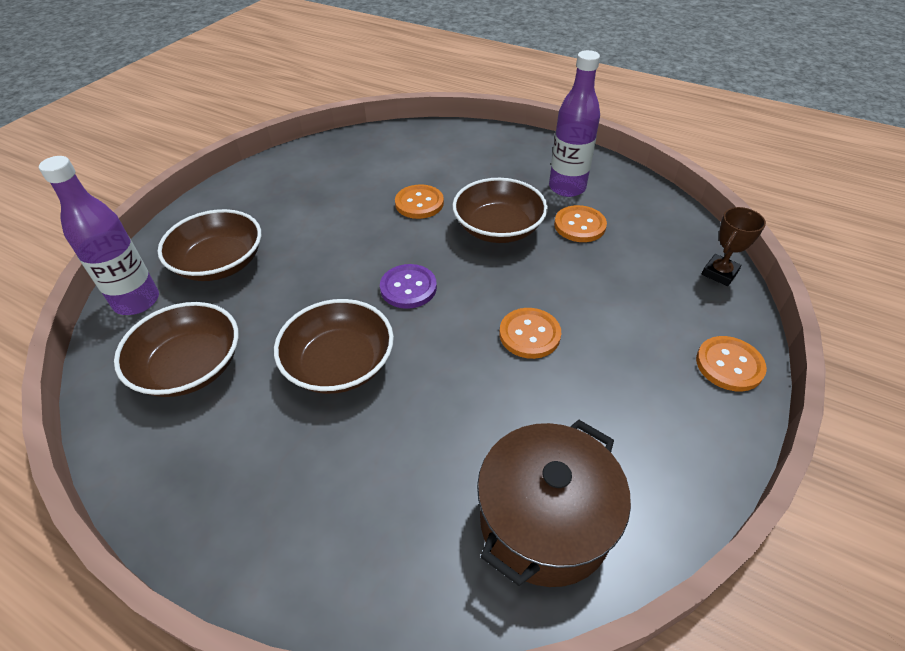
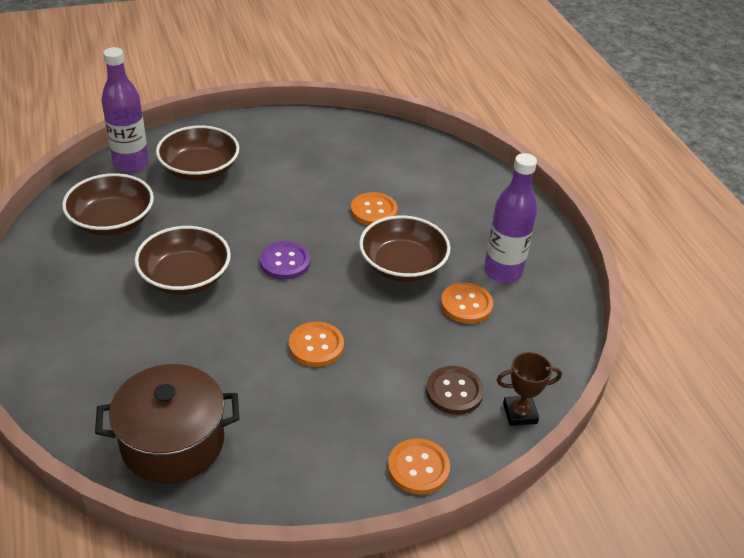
camera: 40 degrees right, 5 degrees down
none -> brown button [426,366,484,415]

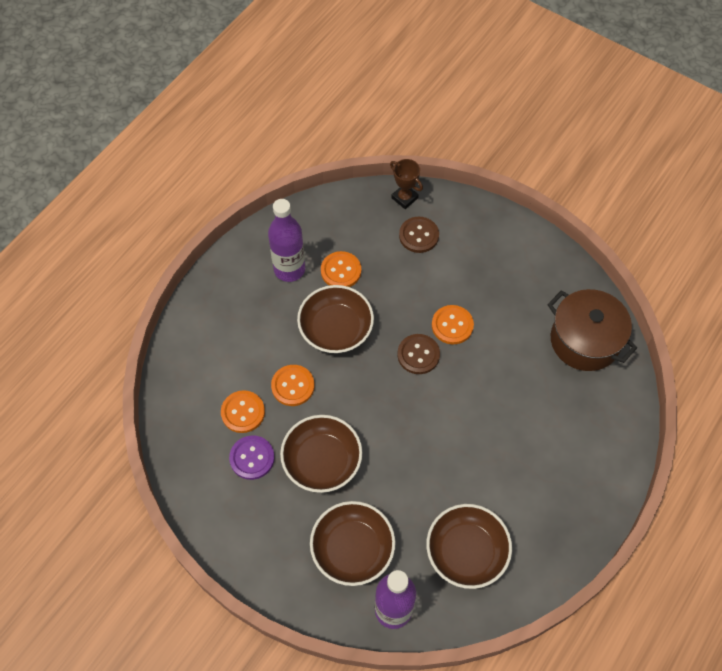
camera: 125 degrees left, 20 degrees up
brown bowl [135,226,231,295] -> brown bowl moved to [280,415,363,493]
purple button [260,241,310,280] -> purple button moved to [229,435,275,480]
orange button [388,438,450,495] -> orange button moved to [221,390,265,433]
none -> brown button [397,334,440,374]

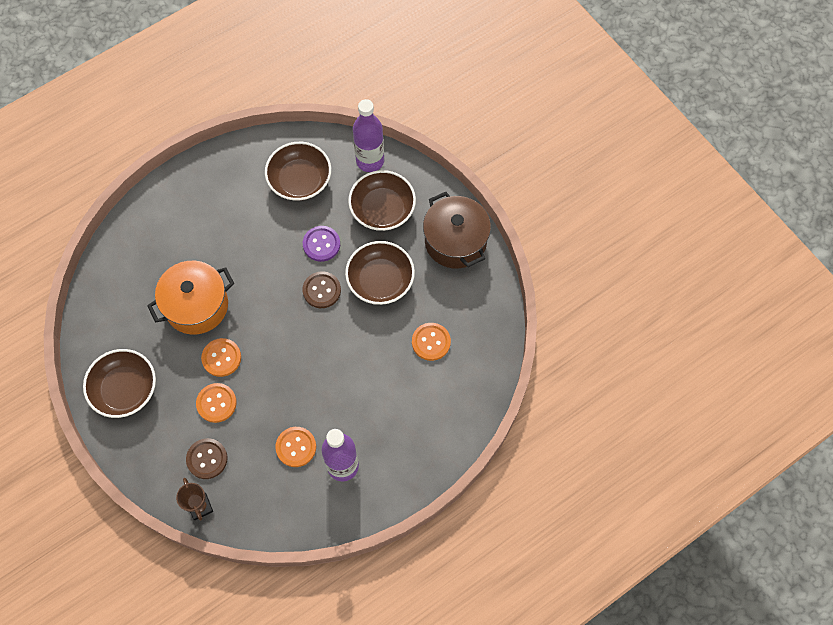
camera: 160 degrees left, 5 degrees up
purple button [229,435,275,480] -> purple button moved to [303,226,340,262]
orange button [271,365,315,406] -> orange button moved to [196,383,237,423]
brown bowl [297,285,374,353] -> brown bowl moved to [83,349,156,418]
brown button [397,334,440,374] -> brown button moved to [303,271,341,308]
brown pot [547,289,637,371] -> brown pot moved to [423,192,491,268]
none -> orange pot [147,261,234,334]

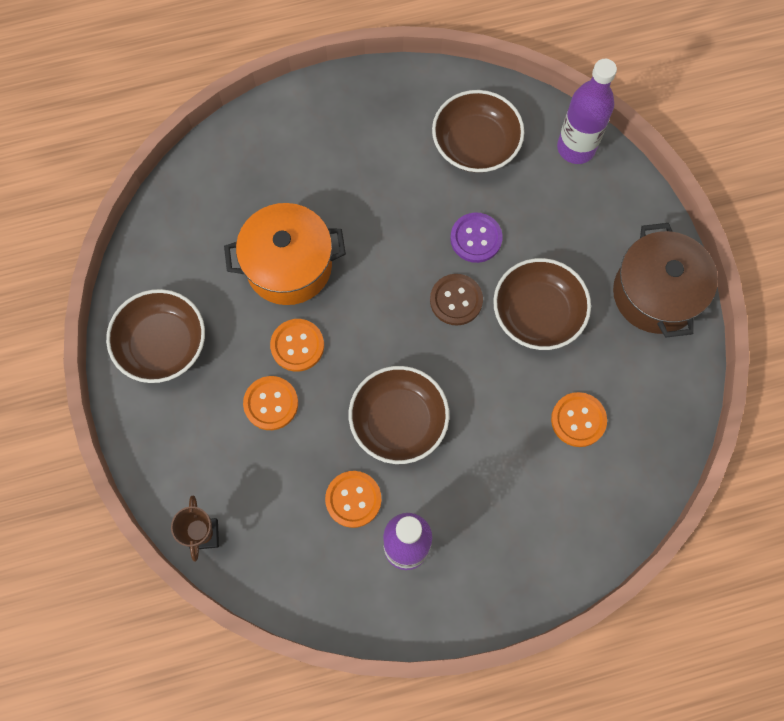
camera: 20 degrees right, 5 degrees up
brown button [186,438,227,479] -> none
brown bowl [348,170,416,231] -> brown bowl moved to [349,366,449,464]

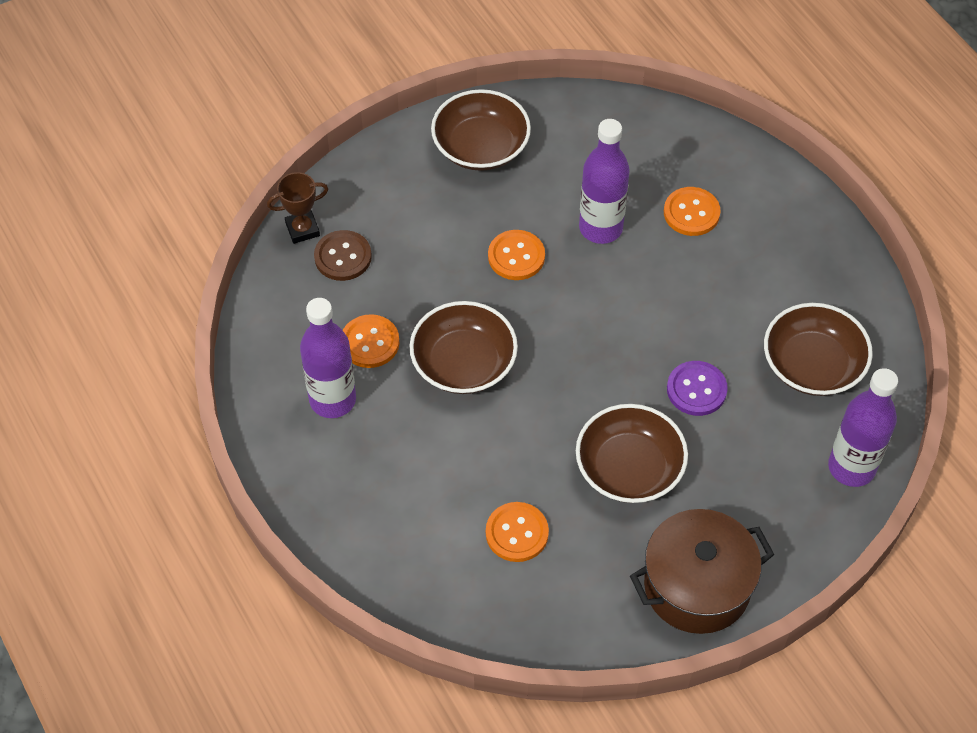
camera: 75 degrees right, 15 degrees down
orange pot [224,203,346,305] -> purple bottle [579,119,630,244]
orange button [243,376,298,430] -> orange button moved to [664,187,721,236]
brown button [430,274,483,326] -> brown button moved to [314,230,372,281]

